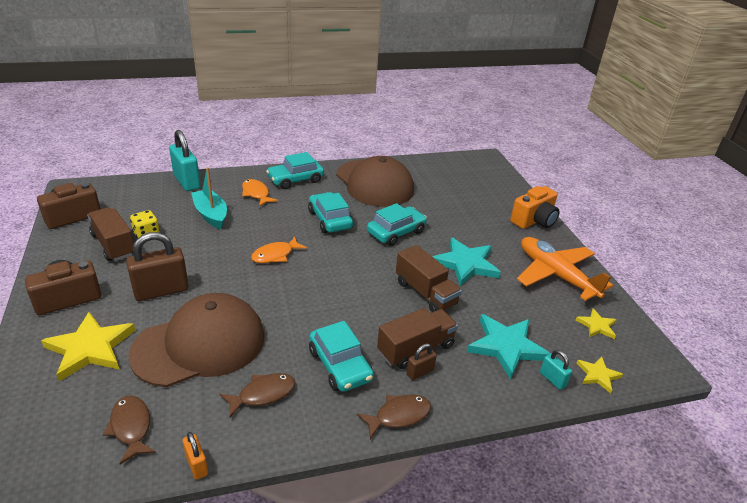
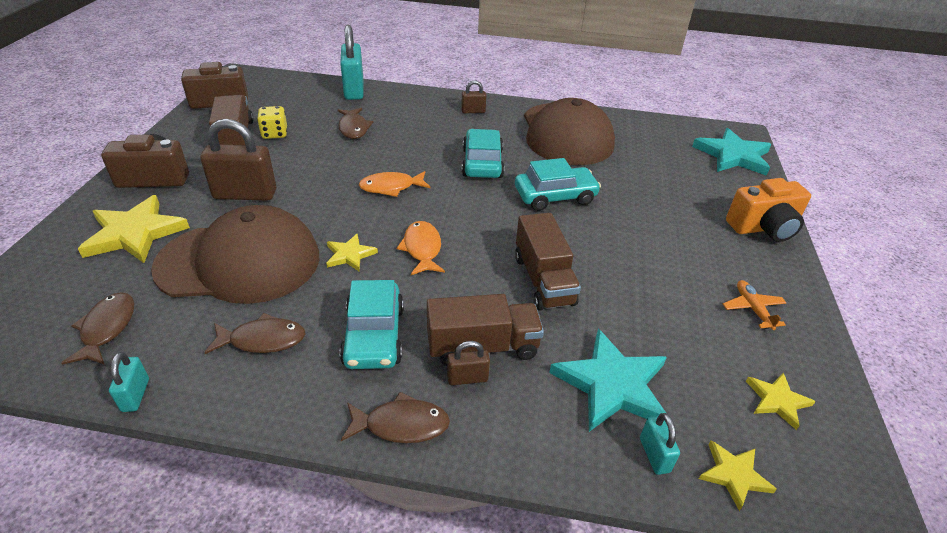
camera: 25 degrees right, 5 degrees up
orange padlock [183,432,208,480] -> turquoise padlock [109,352,149,412]
turquoise boat [191,167,227,229] -> brown fish [338,108,373,139]
orange fish [242,179,278,206] -> orange fish moved to [397,221,445,275]
turquoise car [266,152,324,189] -> brown padlock [461,80,486,113]
turquoise star [432,237,501,286] -> turquoise star moved to [692,128,771,176]
orange plane [517,237,613,301] -> orange plane [723,280,786,330], size x0.43
none -> yellow star [326,233,378,271]

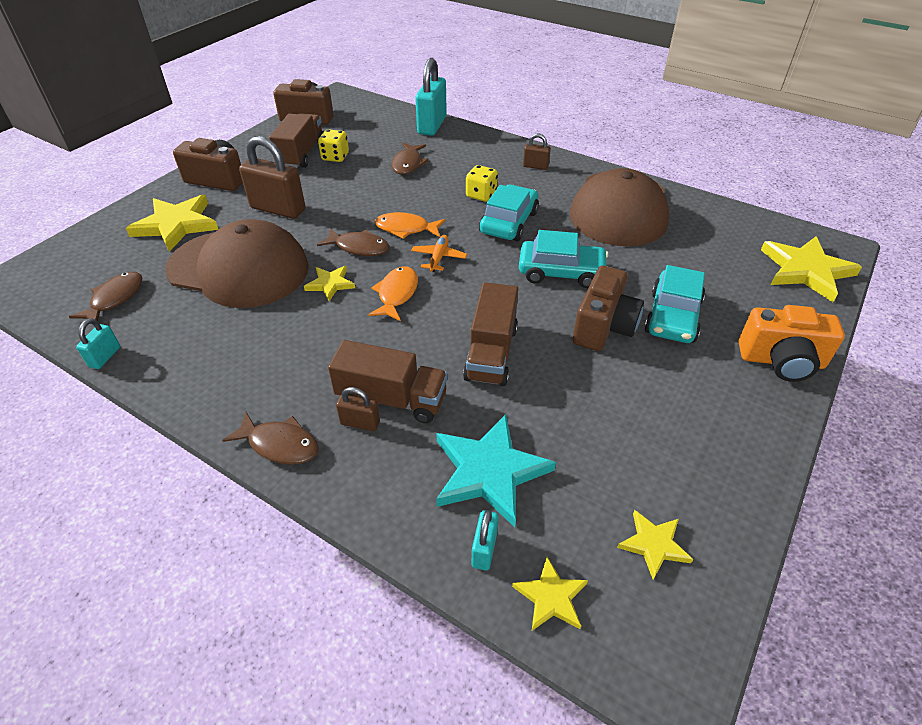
camera: 25 degrees right, 5 degrees up
brown fish [204,313,305,354] -> brown fish moved to [317,228,389,256]
turquoise car [340,280,404,369] -> turquoise car moved to [644,265,705,343]
turquoise star [692,128,771,176] -> yellow star [761,236,862,302]
orange plane [723,280,786,330] -> orange plane moved to [411,235,467,272]
none -> yellow dice [466,165,498,202]
none -> brown camera [573,265,644,351]

